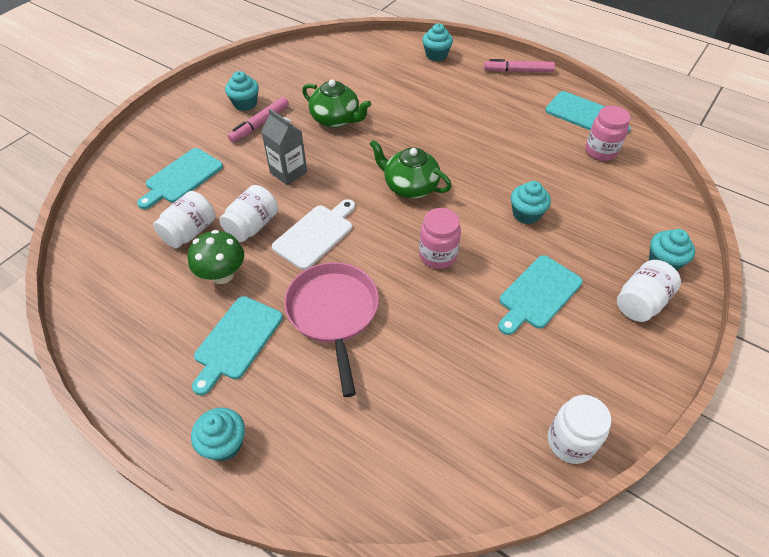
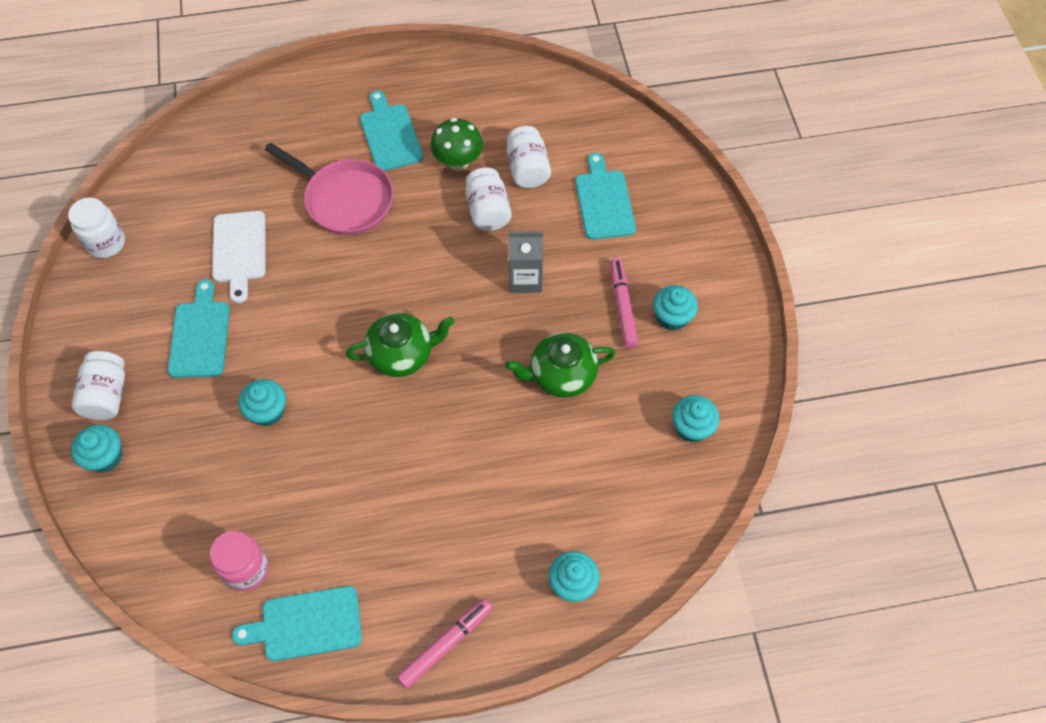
camera: 135 degrees right, 10 degrees up
turquoise cupcake [191,408,245,461] -> turquoise cupcake moved to [672,395,720,443]
white cutting board [272,199,355,270] -> white cutting board moved to [212,211,266,303]
pink jar [419,208,461,269] -> none

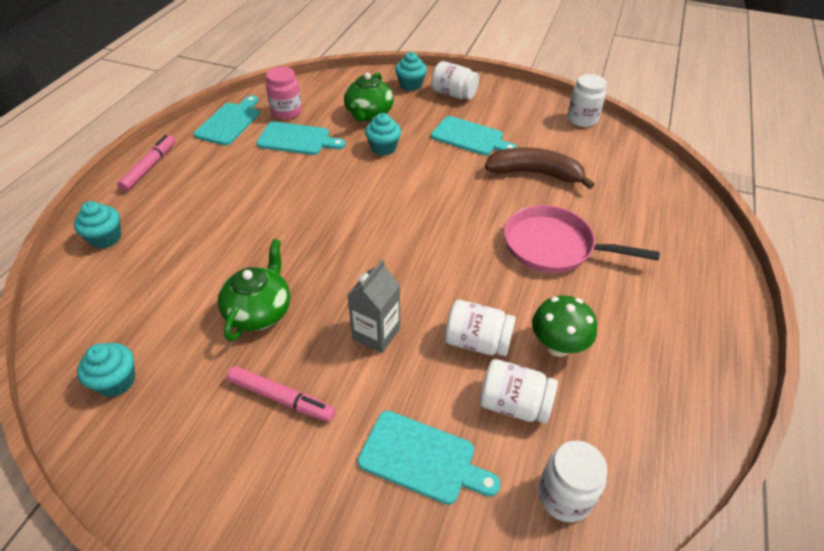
camera: 120 degrees right, 15 degrees down
white cutting board [212,211,266,303] -> brown banana [485,147,595,189]
pink pan [265,143,394,235] -> pink pan turned 45 degrees clockwise [504,205,660,273]
green teapot [346,313,455,377] -> green teapot moved to [344,72,394,122]
turquoise cutting board [360,90,423,171] -> turquoise cutting board moved to [256,122,346,155]
pink marker [397,598,493,689] -> pink marker turned 150 degrees counterclockwise [118,135,175,192]
turquoise cupcake [653,285,698,331] -> none
none -> white jar [538,440,607,522]

